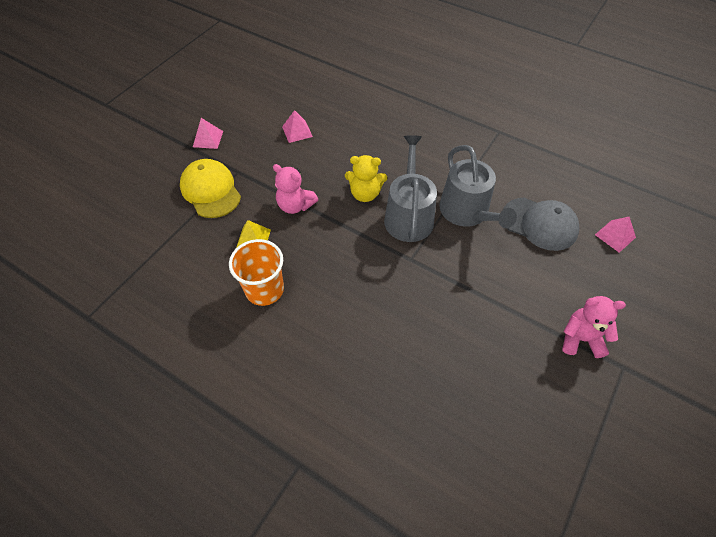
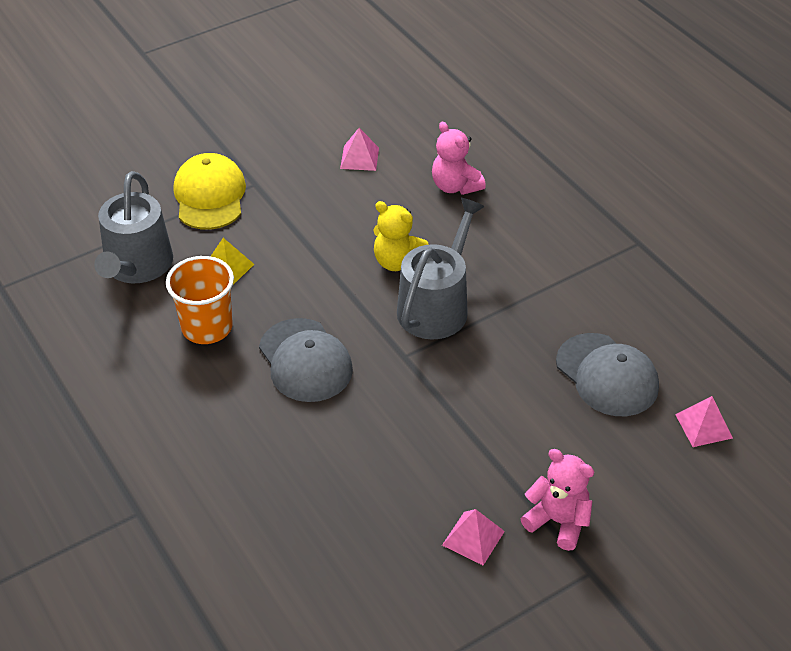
camera: 25 degrees right, 10 degrees down
pink pyramid [193,118,223,149] -> pink pyramid moved to [442,509,505,565]
pink teddy bear [273,164,318,214] -> pink teddy bear moved to [432,122,486,195]
grey watering can [439,145,517,228] -> grey watering can moved to [94,171,173,283]
none -> grey cap [259,318,353,402]

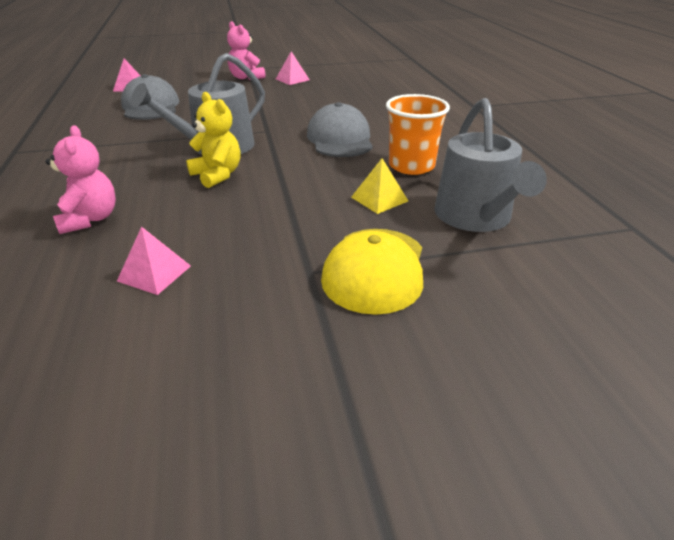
camera: 160 degrees left, 10 degrees down
grey watering can [94,171,173,283] -> grey watering can turned 150 degrees clockwise [434,98,547,232]

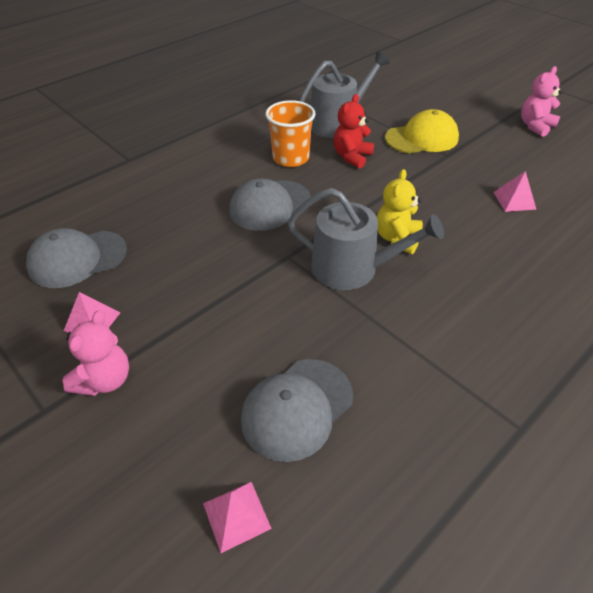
camera: 120 degrees left, 10 degrees up
pink teddy bear [46,125,116,234] -> pink teddy bear moved to [521,66,562,137]
yellow pyramid [351,158,408,214] -> red teddy bear [334,94,374,169]
none -> grey cap [26,228,127,288]

